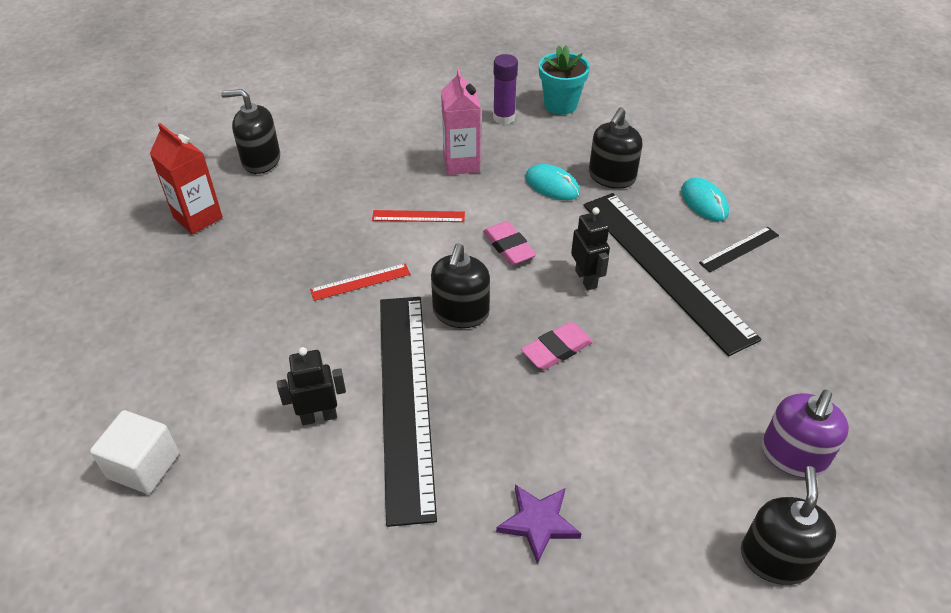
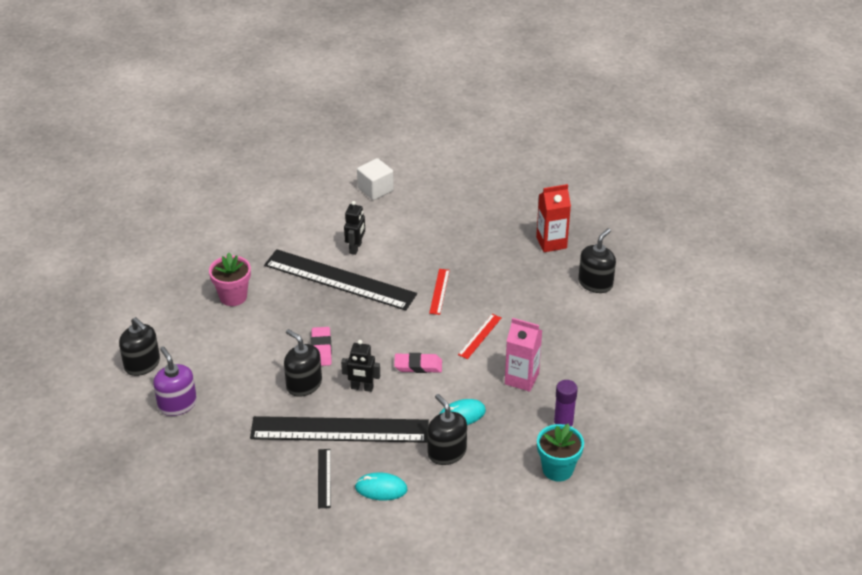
camera: 120 degrees right, 5 degrees down
black soap dispenser [431,243,490,328] -> black soap dispenser moved to [284,329,322,397]
purple star [496,484,582,564] -> pink flower pot [209,253,251,306]

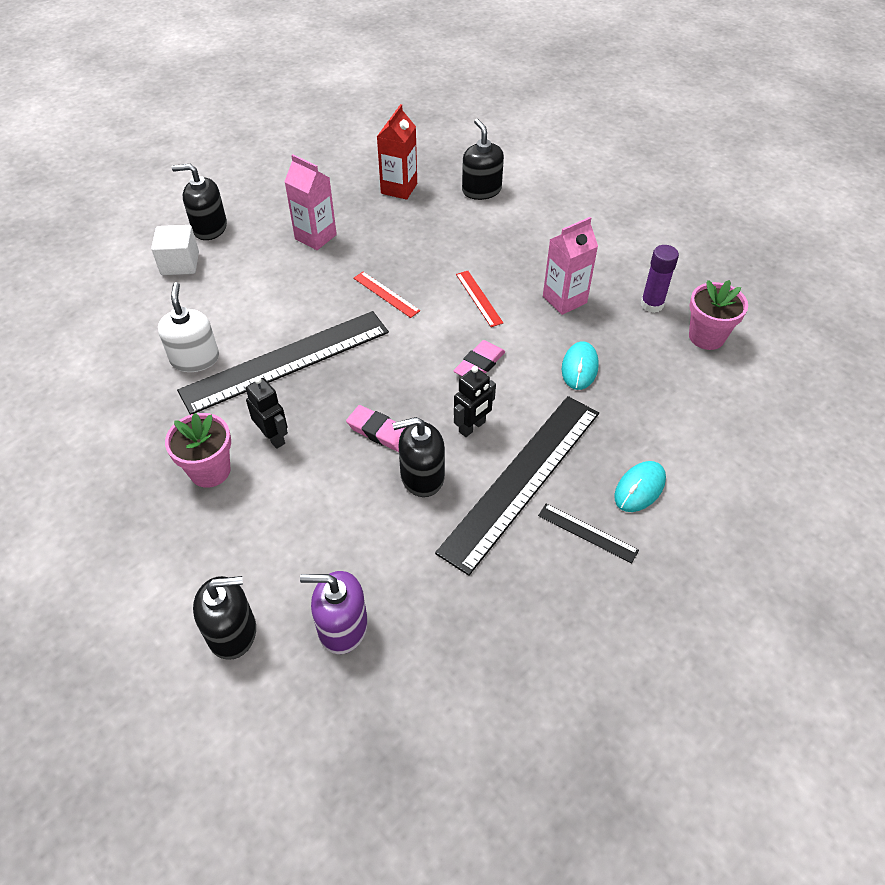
camera: 55 degrees left, 10 degrees up
black robot [344,201,365,255] -> black robot moved to [246,377,288,449]
black soap dispenser [427,394,467,465] -> black soap dispenser moved to [172,164,227,240]
turquoise flower pot [537,423,584,481] -> pink flower pot [689,280,748,350]
none -> white soap dispenser [158,282,219,372]
none -> pink carton [284,154,337,250]

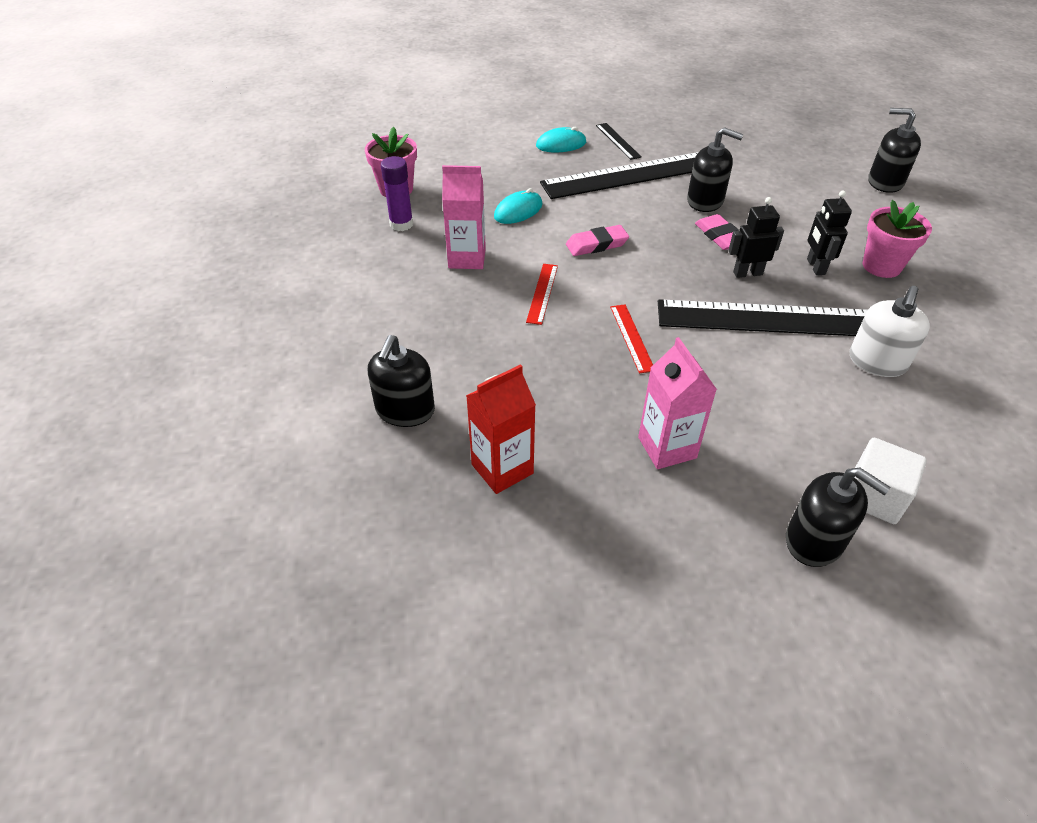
camera: 145 degrees left, 5 degrees down
purple soap dispenser [300,571,368,654] -> none
black robot [454,366,496,437] -> black robot moved to [728,197,784,278]

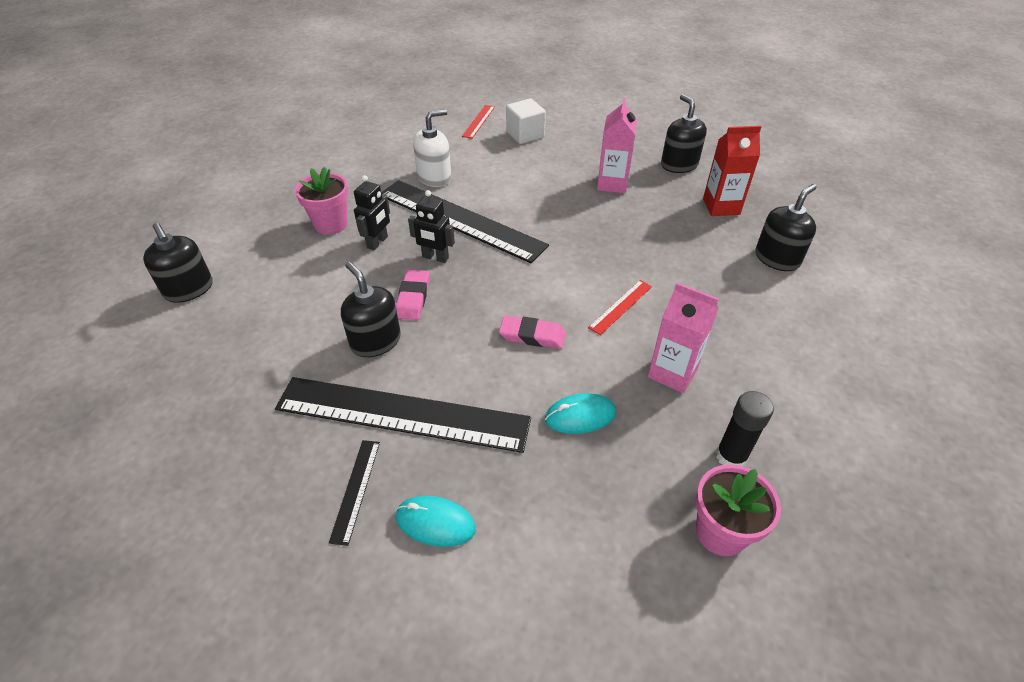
camera: 150 degrees left, 0 degrees up
purple glue stick [381,156,413,231] -> black glue stick [716,391,774,466]
red ruler [610,304,653,373] -> red ruler moved to [462,105,495,139]
black soap dispenser [786,468,890,567] -> black soap dispenser moved to [661,94,707,173]

